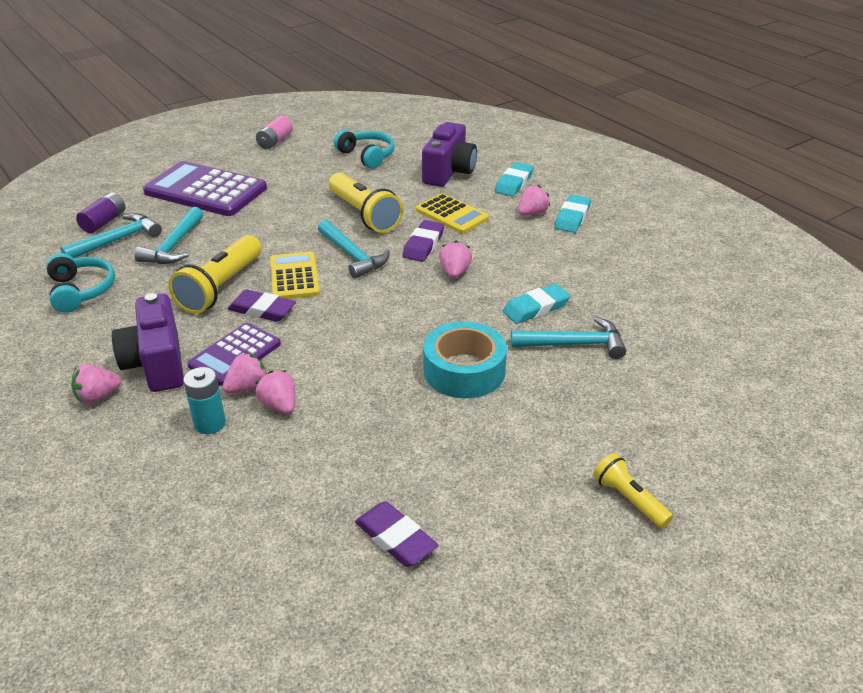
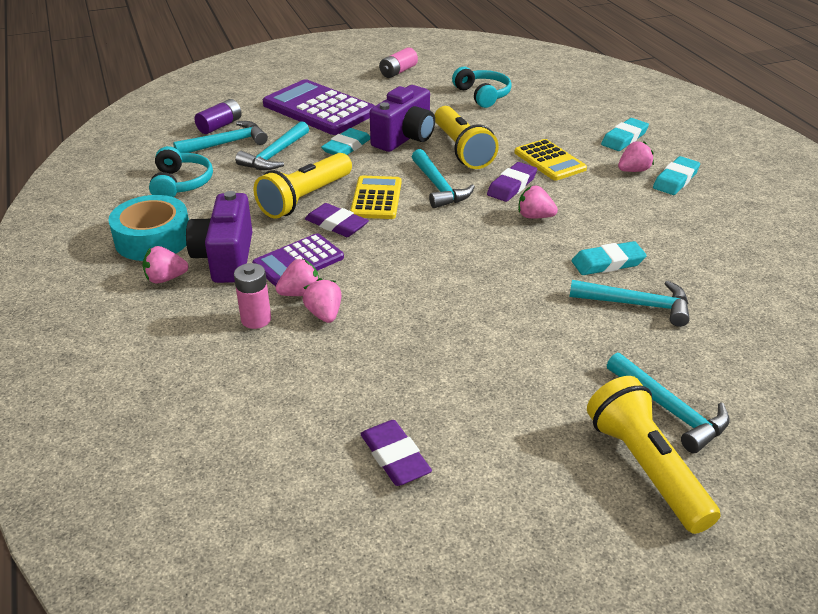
camera: 15 degrees right, 0 degrees up
turquoise battery [183,367,226,434] -> pink battery [234,263,271,329]
purple camera [422,122,477,187] -> purple camera moved to [370,85,435,152]
turquoise tape [423,321,507,398] -> turquoise tape moved to [108,195,189,261]
pink strawberry [439,241,472,278] -> pink strawberry turned 90 degrees counterclockwise [518,186,558,218]
yellow flashlight [593,453,673,529] -> yellow flashlight [587,376,720,534], size x1.79
none -> turquoise eraser [321,128,370,155]
none -> turquoise hammer [607,353,730,453]

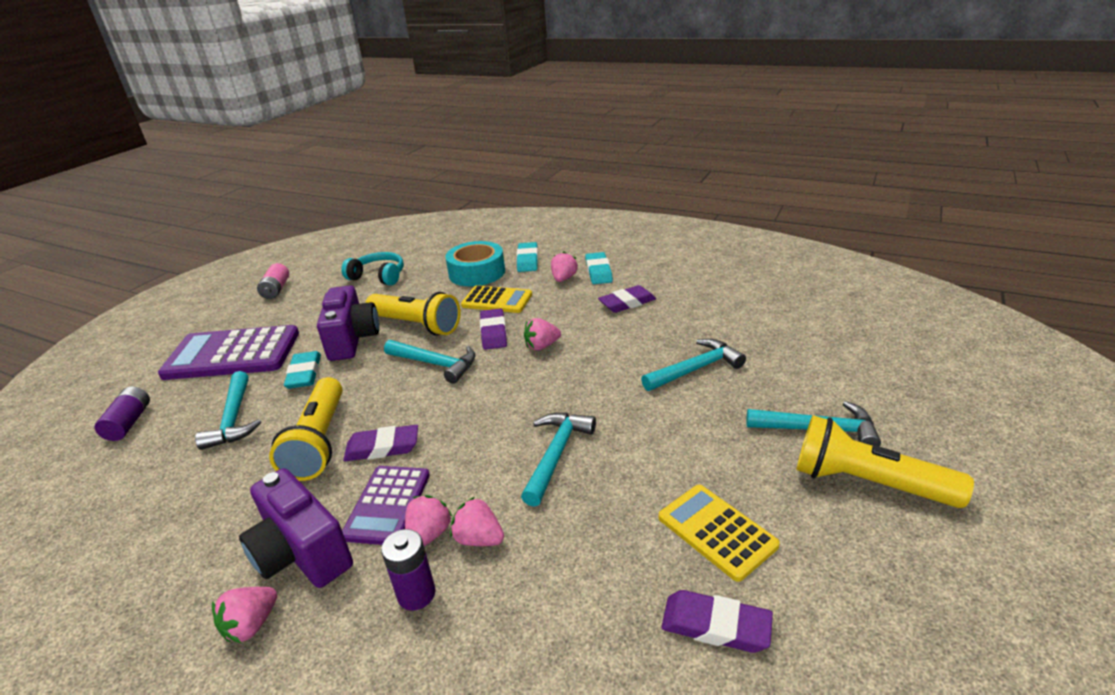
camera: 40 degrees left, 5 degrees down
turquoise tape [108,195,189,261] -> turquoise tape moved to [445,241,505,287]
turquoise headphones [149,146,213,197] -> none
turquoise hammer [173,121,268,153] -> turquoise hammer moved to [521,413,596,507]
pink battery [234,263,271,329] -> purple battery [381,529,436,611]
yellow calculator [350,175,401,219] -> yellow calculator moved to [659,485,780,582]
turquoise eraser [572,241,647,275] -> none
none -> purple eraser [598,285,656,313]

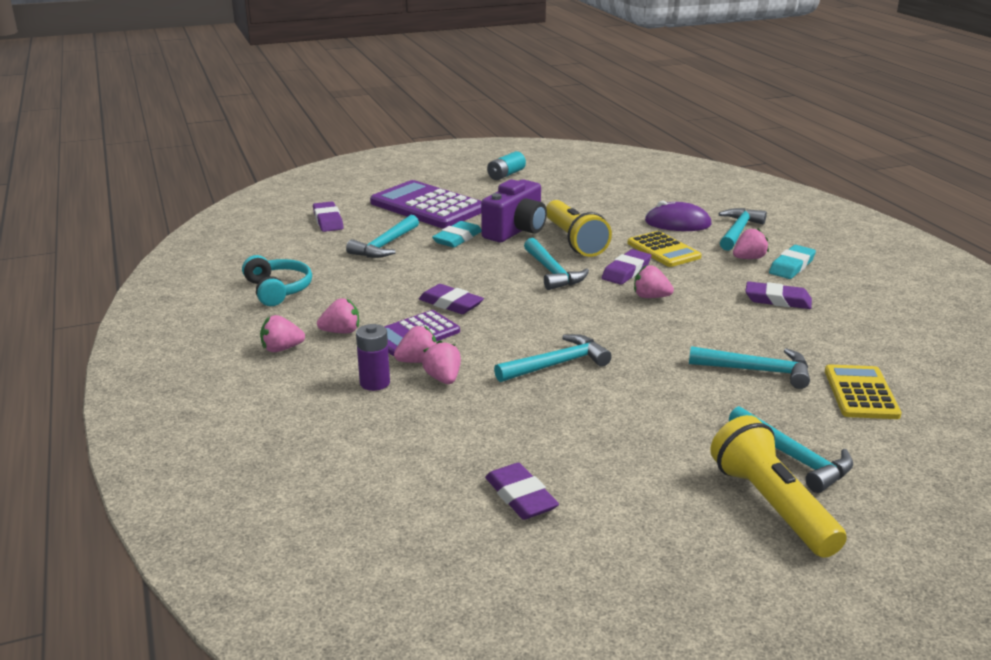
camera: 40 degrees right, 5 degrees down
purple battery [95,387,150,441] -> purple eraser [313,201,343,232]
purple camera [239,468,353,588] -> pink strawberry [317,298,359,333]
pink battery [257,263,289,299] -> turquoise battery [487,151,526,180]
yellow flashlight [269,377,343,481] -> none
turquoise headphones [341,252,404,286] -> turquoise headphones moved to [242,255,312,306]
turquoise tape [445,241,505,287] -> purple mouse [645,201,712,231]
turquoise eraser [517,242,538,272] -> turquoise hammer [719,208,767,251]
yellow calculator [659,485,780,582] -> yellow calculator moved to [825,364,902,419]

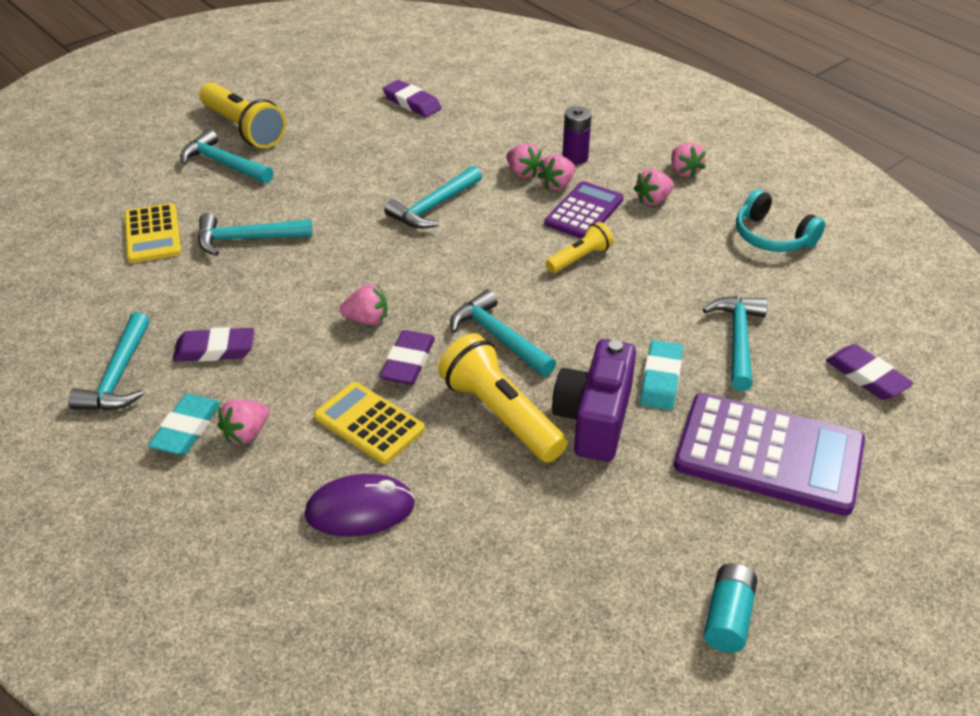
camera: 160 degrees right, 15 degrees up
pink strawberry [260,315,305,352] -> pink strawberry turned 105 degrees clockwise [671,142,706,178]
purple eraser [419,284,484,314] -> yellow flashlight [546,222,614,273]
turquoise hammer [719,208,767,251] -> turquoise hammer moved to [68,312,150,411]

